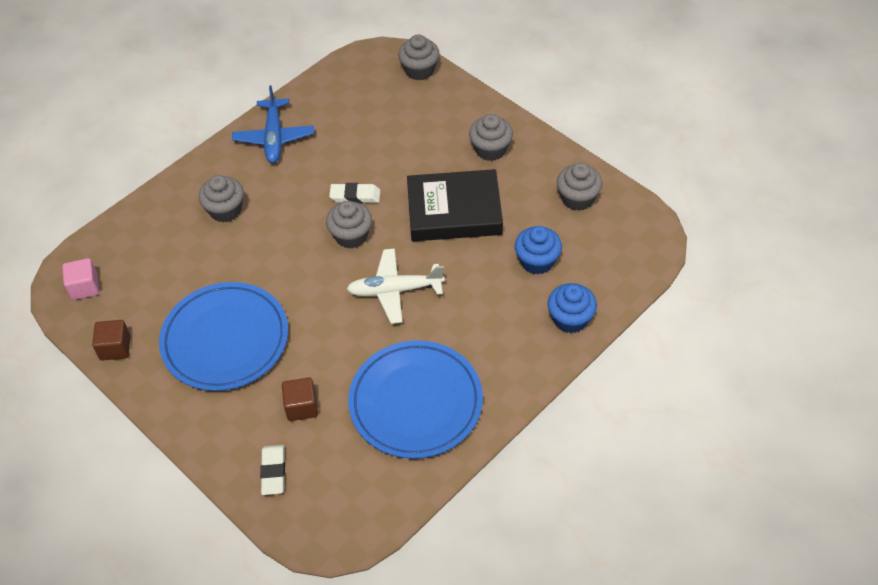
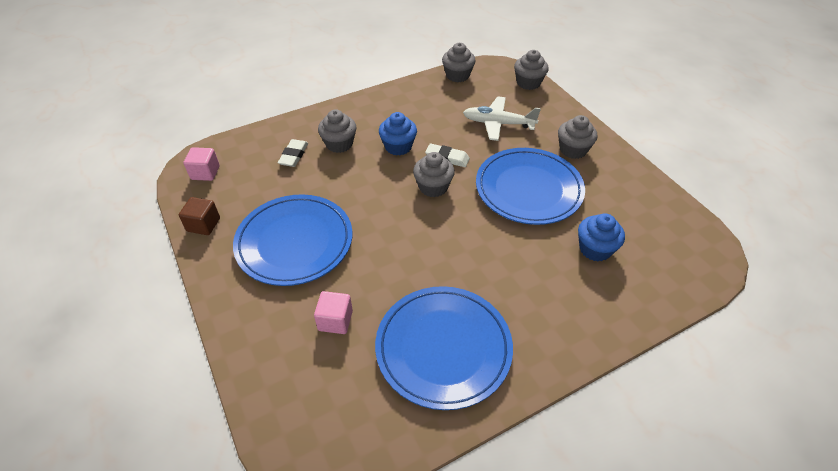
camera: 15 degrees right, 5 degrees down
blue plane [232,85,314,163] -> none
white eraser [260,445,285,495] -> white eraser moved to [278,139,308,167]
brown cube [282,378,318,421] -> pink cube [314,291,353,334]
white plane [347,248,445,324] -> white plane moved to [463,96,541,141]
black book [407,169,503,241] -> blue plate [476,148,585,225]
blue cupcake [547,283,597,333] -> blue cupcake moved to [379,112,417,156]
grey cupcake [557,163,602,211] -> grey cupcake moved to [442,43,476,82]

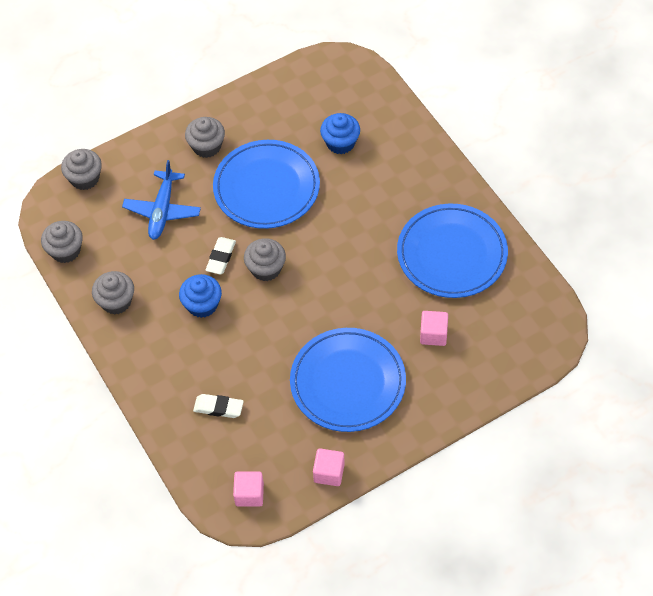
camera: 90 degrees left, 10 degrees up
brown cube [179,197,220,235] -> pink cube [313,448,345,486]
grey cupcake [318,109,357,153] -> grey cupcake moved to [92,271,134,315]
white plane [463,96,541,141] -> blue plane [122,160,201,240]

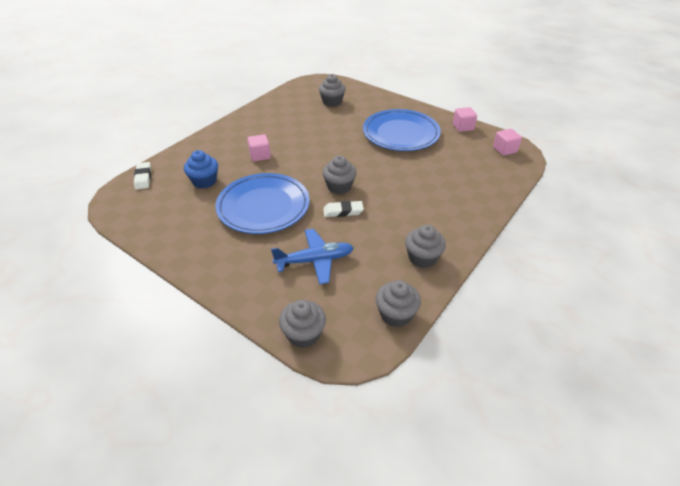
camera: 115 degrees left, 15 degrees down
blue cupcake [179,274,222,318] -> none
grey cupcake [185,117,225,158] -> grey cupcake moved to [319,74,346,107]
white eraser [193,394,244,418] -> white eraser moved to [134,162,151,190]
blue plate [397,204,508,298] -> none
pink cube [420,311,448,346] -> pink cube moved to [248,134,271,162]

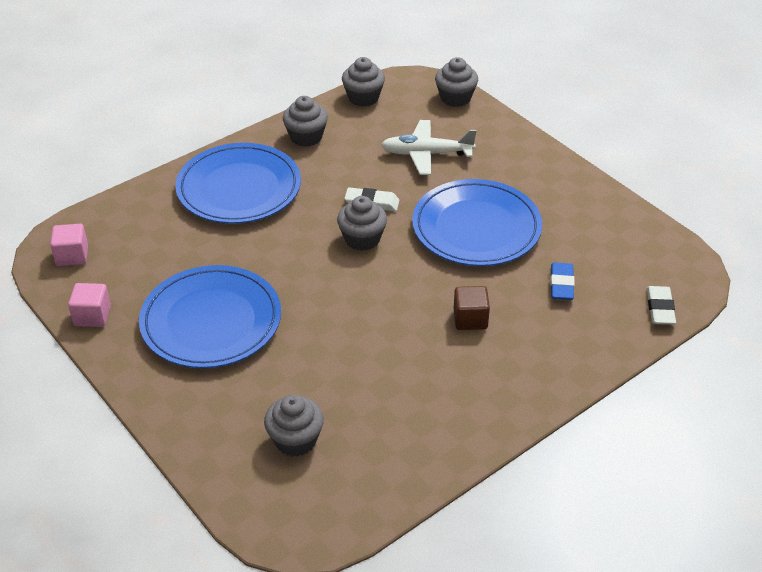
camera: 165 degrees left, 0 degrees up
blue cupcake [184,150,218,188] -> blue eraser [550,262,575,300]
pink cube [248,134,271,162] -> brown cube [454,286,490,330]
blue plane [271,229,354,285] -> white plane [381,120,477,175]
none -> blue plate [175,143,301,224]

